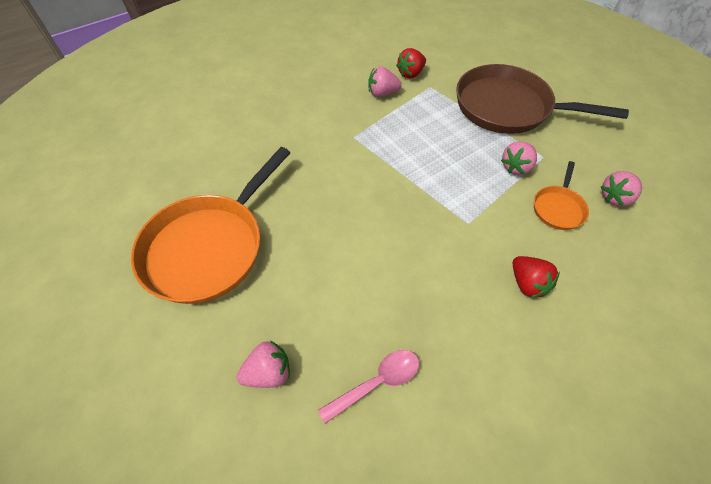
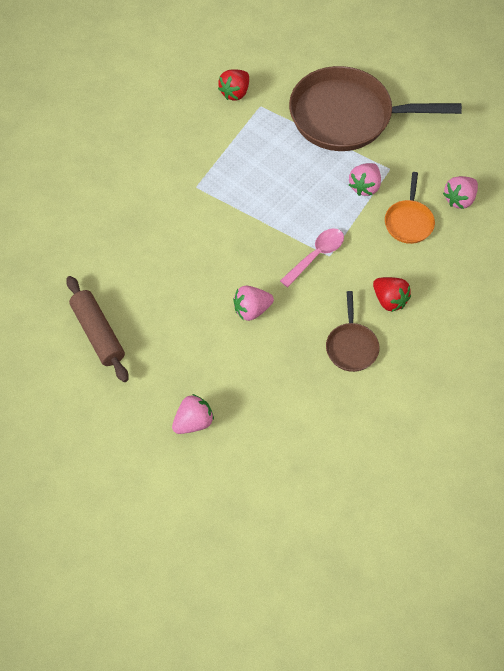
camera: 15 degrees left, 5 degrees up
orange pan [131,147,290,304] -> brown rolling pin [66,276,128,382]
pink spoon [318,350,419,424] -> pink spoon moved to [280,228,344,287]
pink strawberry [368,66,402,97] -> pink strawberry moved to [233,285,274,321]
none -> brown pan [326,291,379,372]

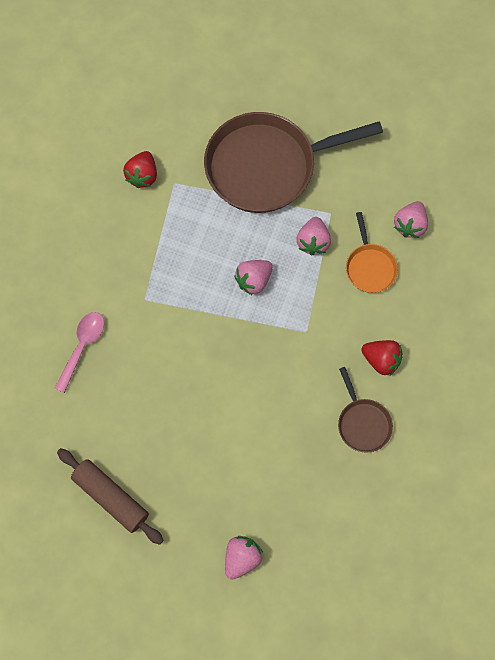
camera: 20 degrees left, 10 degrees up
pink strawberry [233,285,274,321] -> pink strawberry moved to [234,260,273,295]
pink spoon [280,228,344,287] -> pink spoon moved to [54,312,104,393]

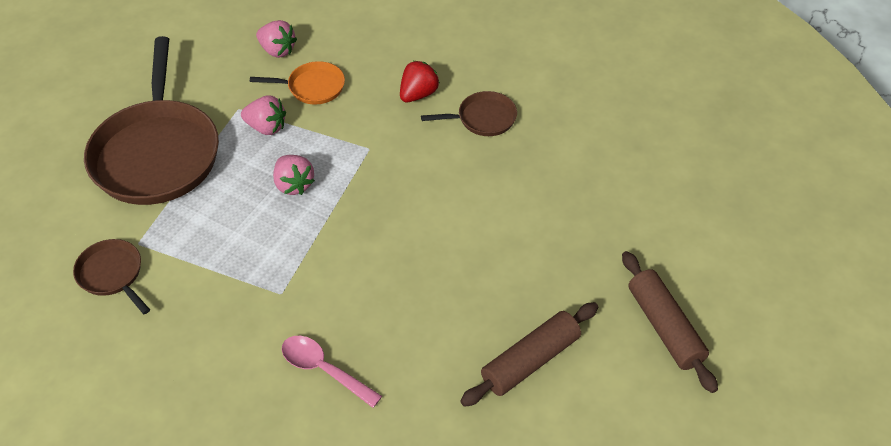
camera: 80 degrees left, 20 degrees down
red strawberry [123,151,157,188] -> brown pan [73,239,150,314]
pink strawberry [225,536,263,580] -> none
none -> brown rolling pin [622,251,718,393]

